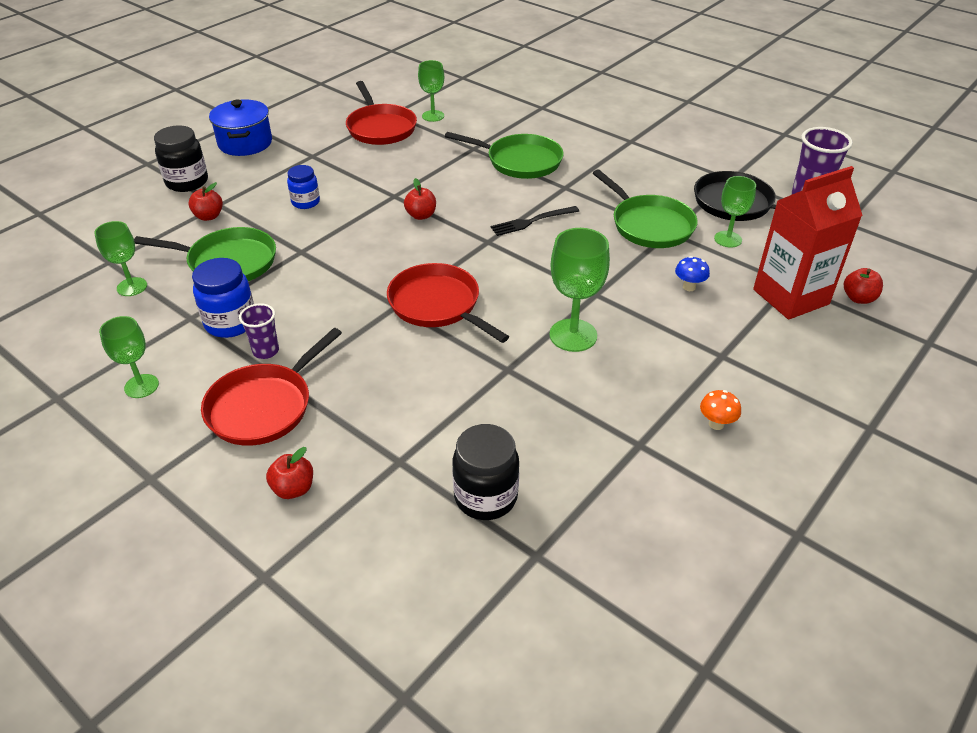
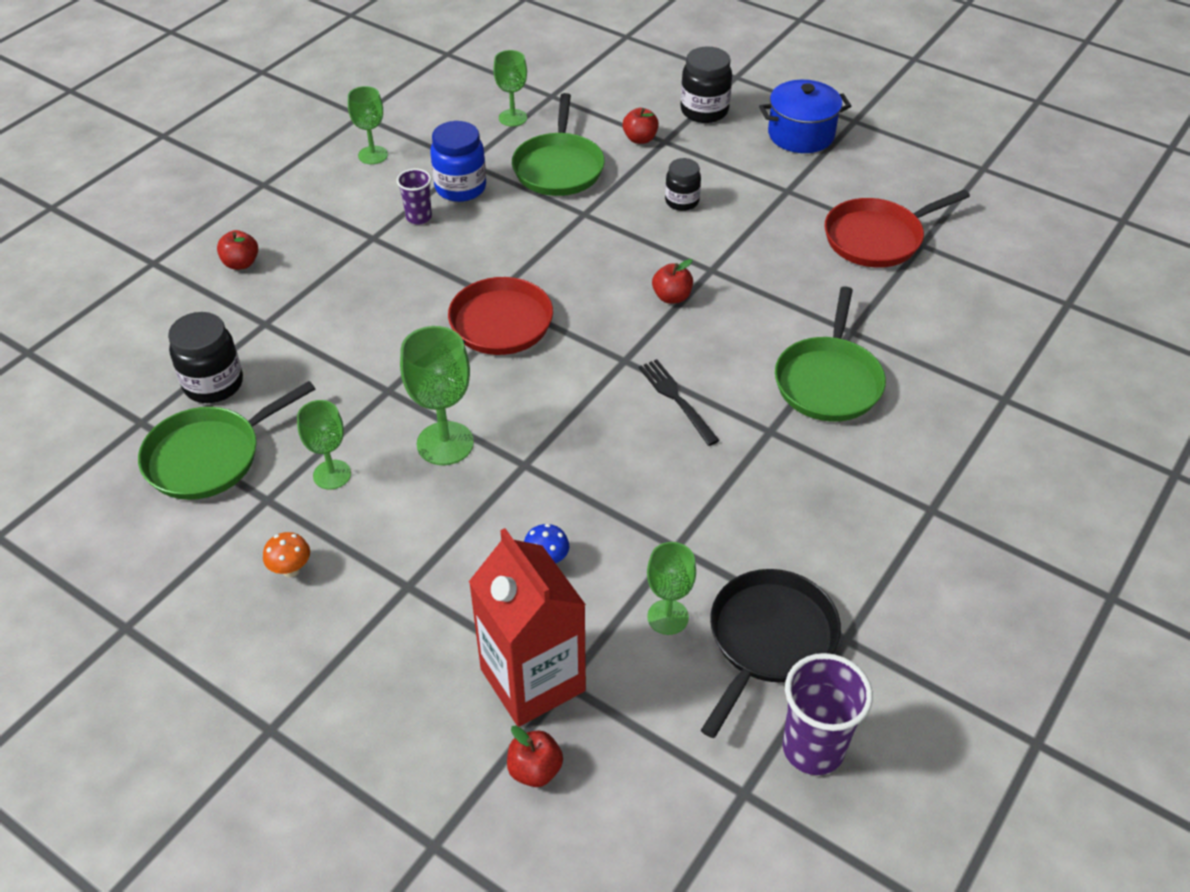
camera: 85 degrees right, 5 degrees up
red pan [201,328,342,446] -> none
blue jar [287,165,320,209] -> black jar [665,158,701,211]
green goblet [418,60,444,122] -> green goblet moved to [297,400,351,489]
green pan [593,169,698,248] -> green pan moved to [138,381,315,500]

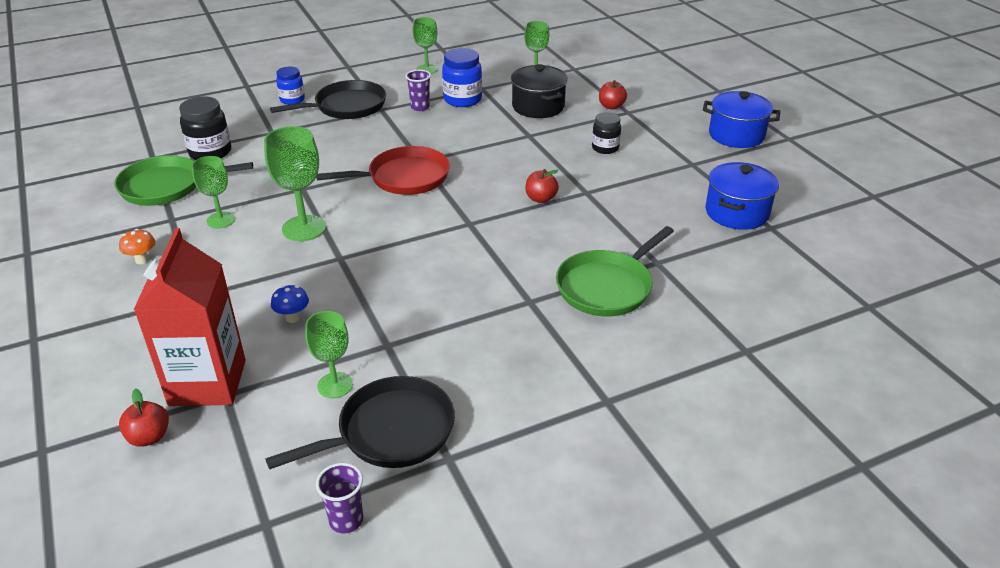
camera: 30 degrees right, 10 degrees down
red apple [217,230,258,270] -> blue jar [276,66,305,105]
green pan [512,93,605,196] -> black pot [511,64,568,118]
black fork [639,359,720,446] -> none
black jar [681,46,732,123] -> none
purple cup [783,653,873,775] -> purple cup [316,463,363,533], size x0.60
red pan [825,190,970,268] -> blue pot [705,162,779,230]
none -> black pan [270,80,386,119]

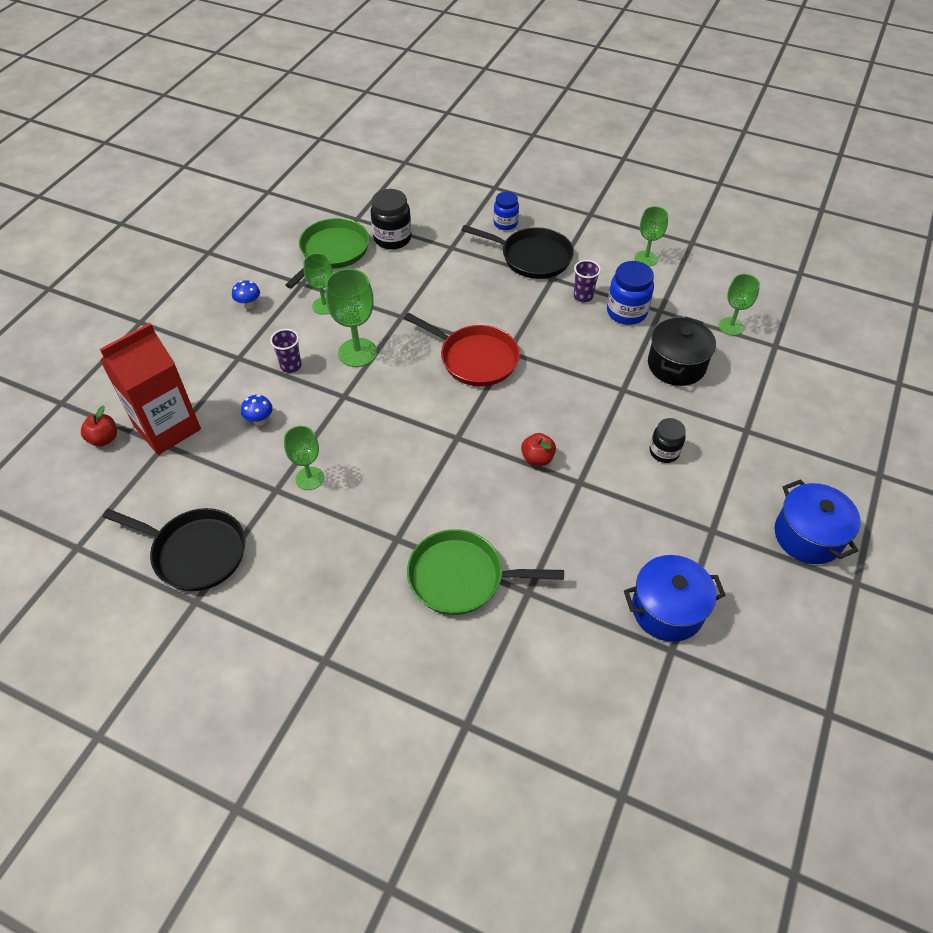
camera: 50 degrees right, 15 degrees up
green pan [114,155,253,206] -> green pan turned 75 degrees clockwise [285,218,369,289]
orange mushroom [119,229,155,265] -> blue mushroom [232,280,260,309]
green goblet [305,311,353,398] -> green goblet moved to [284,426,324,490]
purple cup [316,463,363,533] -> purple cup moved to [270,329,302,373]
red apple [599,80,627,110] -> none

